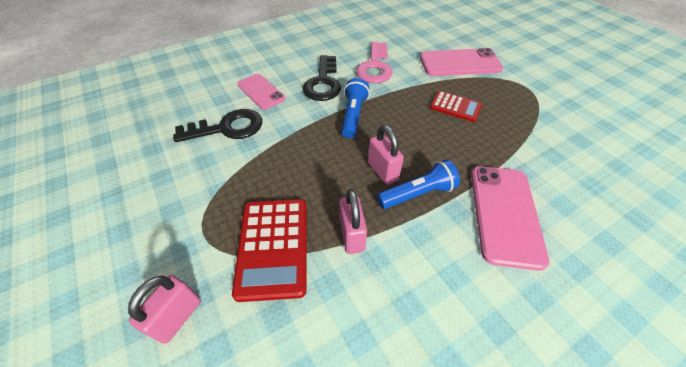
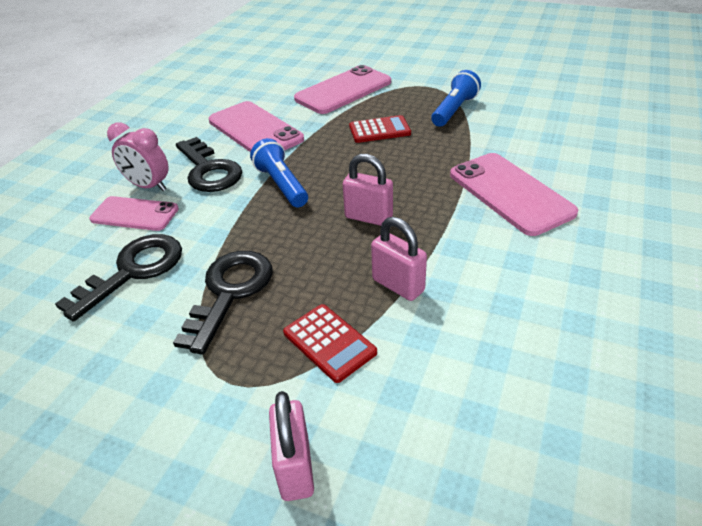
camera: 35 degrees left, 10 degrees down
red calculator [232,199,307,302] -> red calculator [283,304,377,383], size x0.61
pink key [356,42,392,83] -> pink phone [209,101,304,152]
blue flashlight [377,159,460,209] -> blue flashlight moved to [431,70,481,127]
none -> pink clock [107,122,169,191]
none -> black key [173,251,273,355]

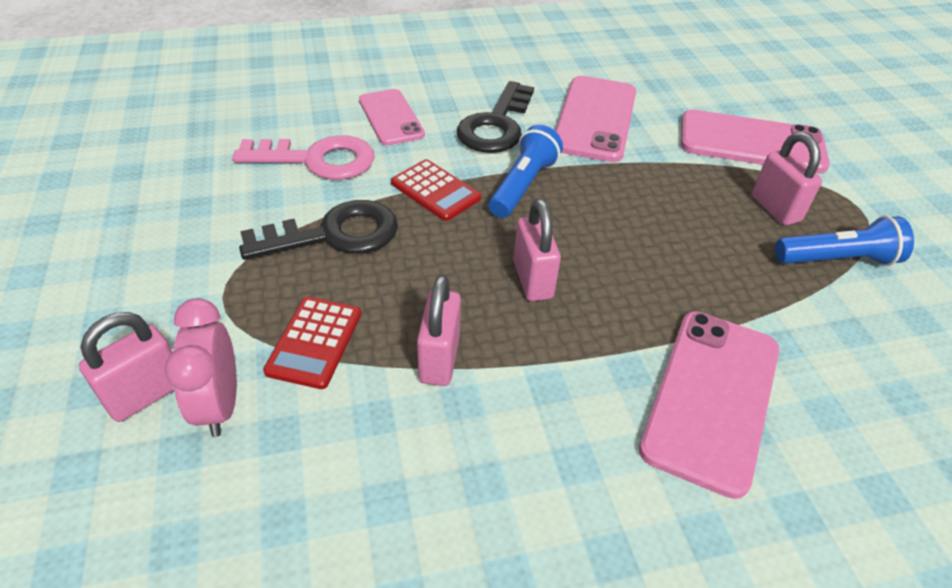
camera: 50 degrees right, 5 degrees up
black key [55,234,182,322] -> pink key [232,135,375,180]
pink clock [107,122,169,191] -> pink clock moved to [165,298,237,437]
red calculator [349,115,411,143] -> red calculator moved to [391,159,481,221]
none -> pink padlock [752,132,822,225]

